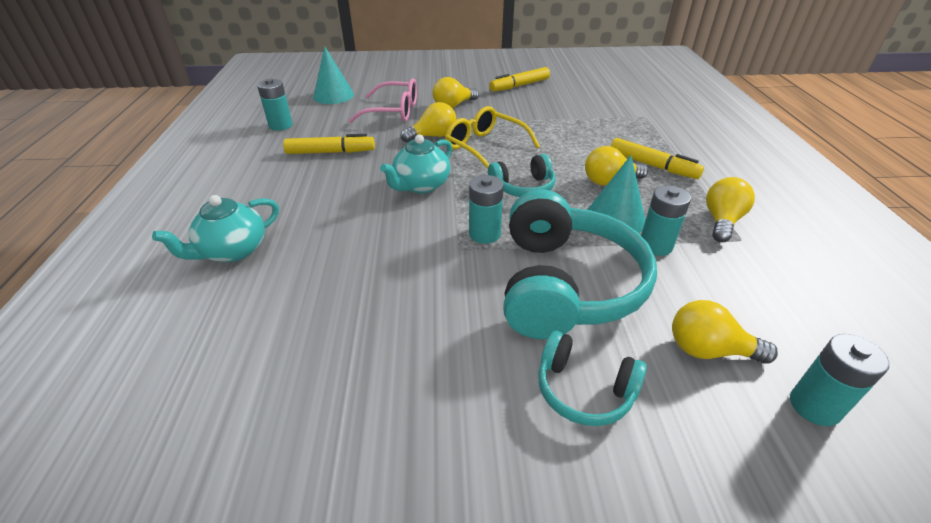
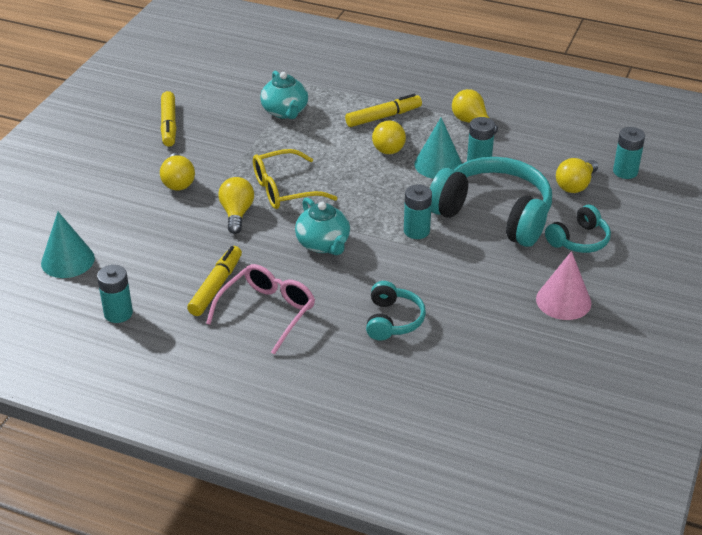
camera: 65 degrees left, 0 degrees up
turquoise teapot [152,195,279,262] -> turquoise teapot moved to [260,71,308,119]
pink glasses [348,78,417,123] -> pink glasses moved to [206,264,315,355]
turquoise headphones [488,154,556,197] -> turquoise headphones moved to [366,281,426,340]
none -> pink cone [536,251,592,320]

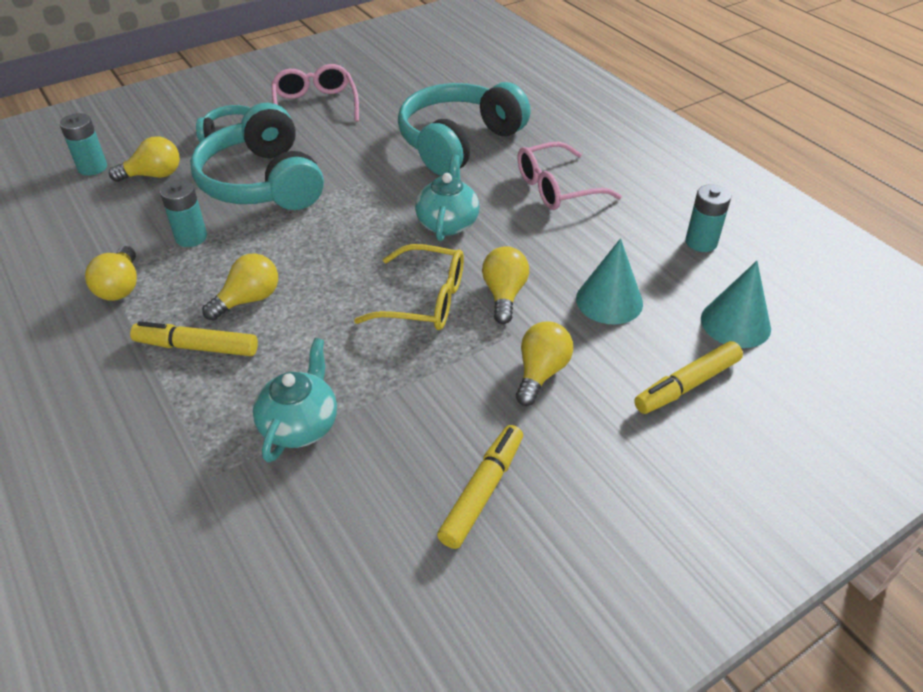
camera: 145 degrees left, 5 degrees up
yellow marker [187,246,242,316] -> yellow marker moved to [634,341,743,414]
yellow light bulb [218,177,254,234] -> yellow light bulb turned 150 degrees clockwise [482,246,529,324]
turquoise headphones [366,281,426,340] -> turquoise headphones [398,82,531,176], size x1.98
turquoise battery [404,184,432,239] -> none
turquoise cone [414,117,462,179] -> turquoise cone moved to [576,238,643,324]
pink cone [536,251,592,320] -> pink glasses [271,64,359,122]

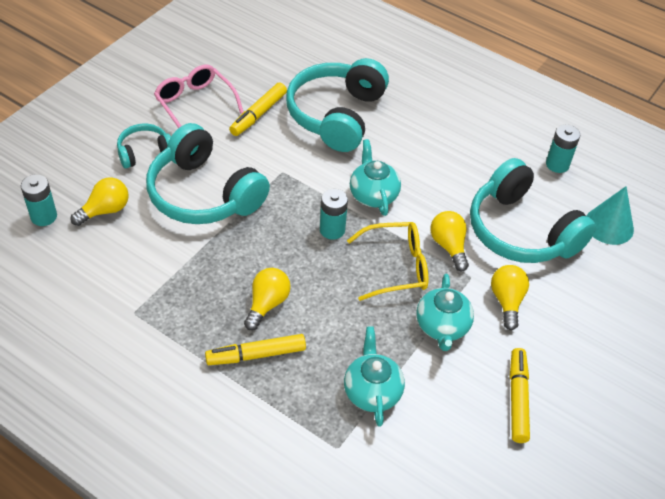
camera: 25 degrees left, 5 degrees up
yellow light bulb [85,246,137,301] -> none
turquoise battery [160,180,207,247] -> turquoise battery moved to [320,189,348,240]
pink glasses [517,142,622,210] -> none
turquoise cone [576,238,643,324] -> turquoise headphones [470,158,596,263]
yellow marker [634,341,743,414] -> yellow marker moved to [229,82,287,136]
none -> turquoise teapot [416,273,474,351]

